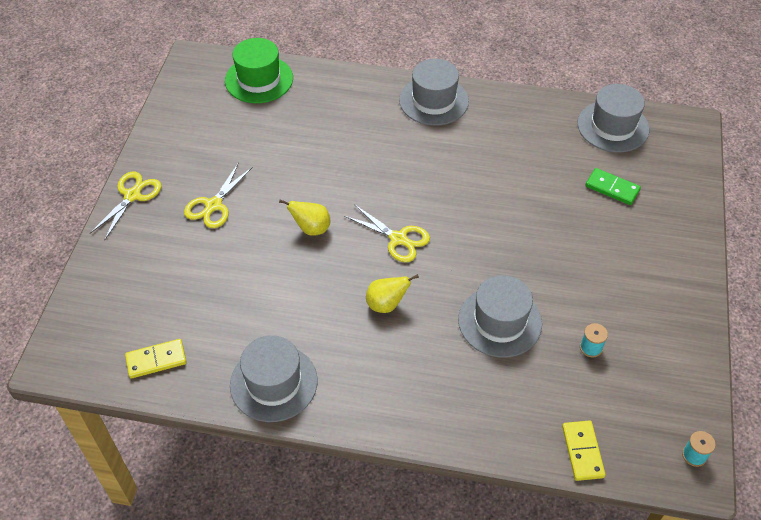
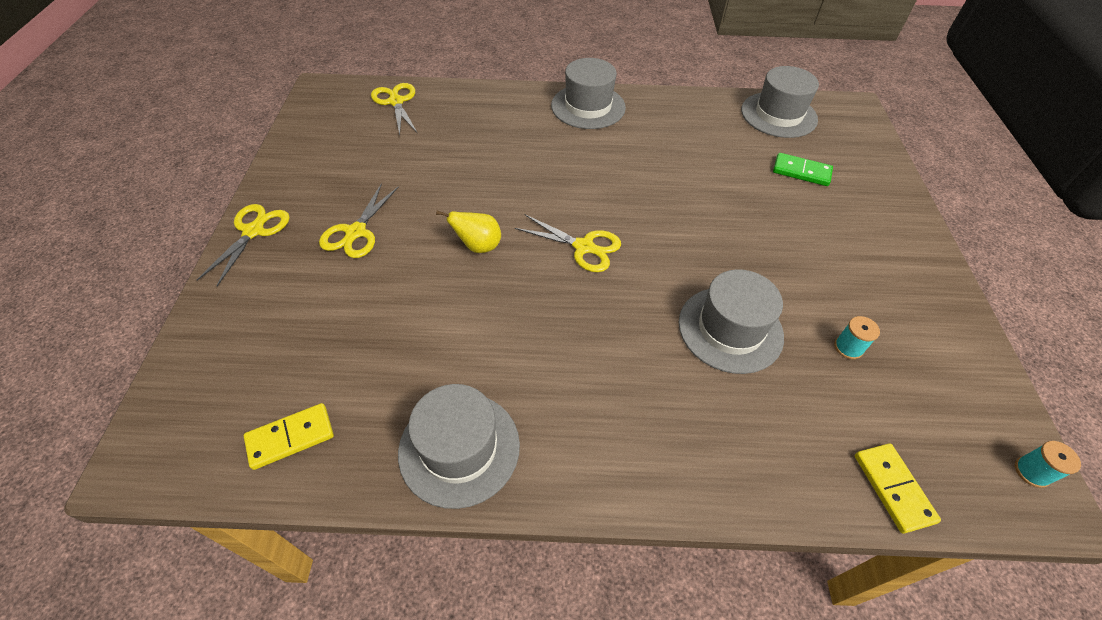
camera: 10 degrees left, 0 degrees up
green hat [225,38,293,103] -> yellow scissors [371,83,417,135]
yellow pear [366,274,419,313] -> none

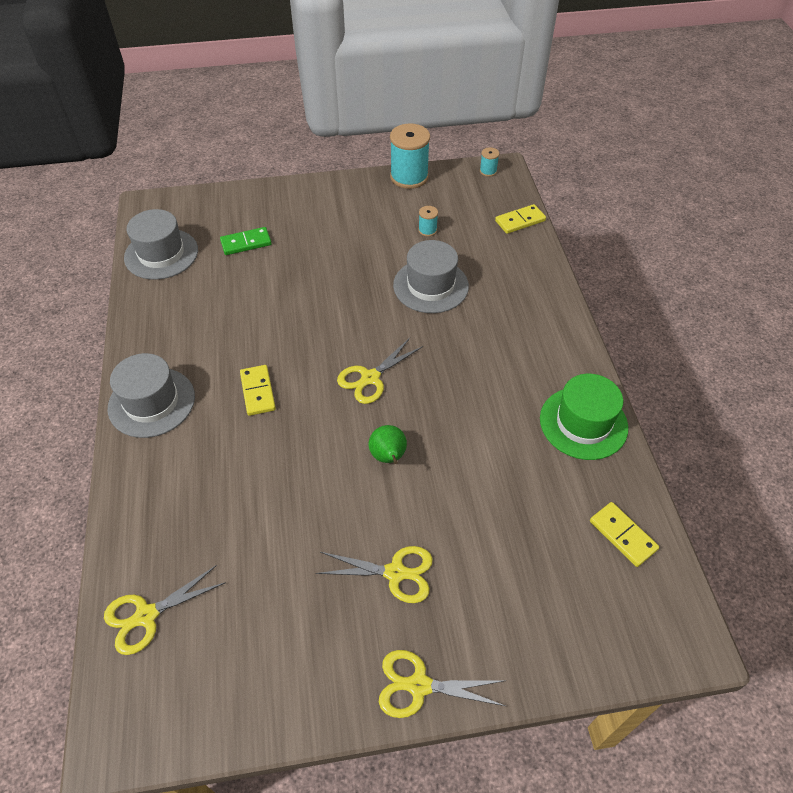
camera: 100 degrees left, 0 degrees up
grey hat [398,384,520,509] -> green hat [540,374,628,460]
yellow pear [436,211,501,253] -> green pear [368,425,407,464]
yellow scissors [515,214,621,272] -> yellow scissors turned 150 degrees counterclockwise [337,338,423,404]
green domino [773,153,833,186] -> green domino turned 60 degrees clockwise [220,227,272,255]
none -> yellow domino [240,365,276,416]
none -> turquoise spool [390,123,430,189]

